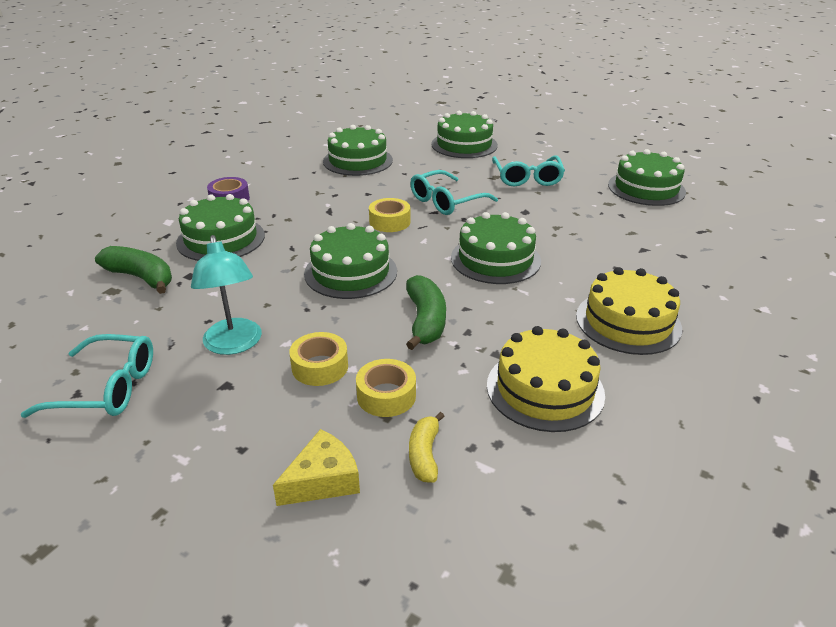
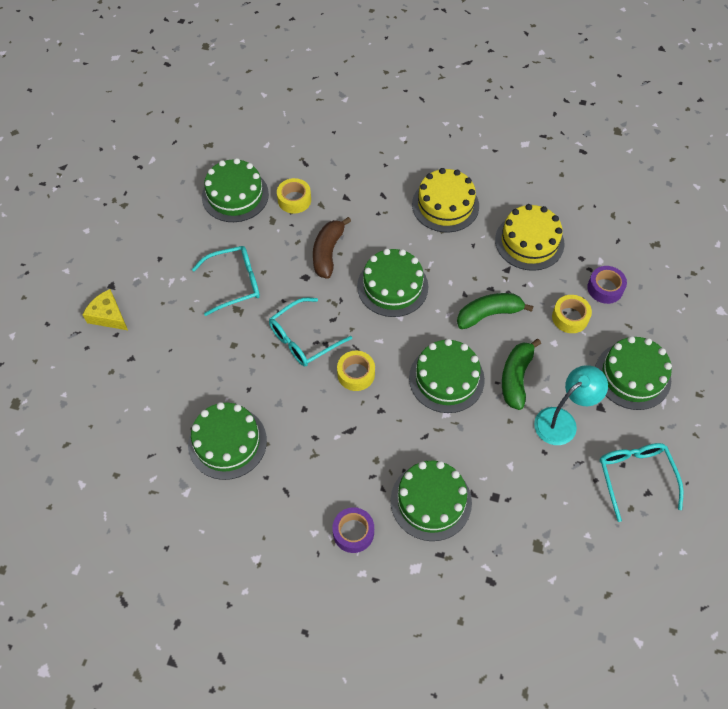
camera: 105 degrees left, 25 degrees up
green banana [95,246,172,294] -> green banana moved to [502,339,541,410]
yellow cheese [273,429,360,506] -> yellow cheese moved to [82,289,128,330]
yellow tape [289,332,348,386] -> yellow tape moved to [277,178,311,214]
yellow banana [409,412,445,483] -> purple tape [587,266,627,304]
turquoise glasses [410,170,498,215] -> turquoise glasses turned 105 degrees clockwise [269,298,352,367]
green cake [431,111,498,158] -> green cake moved to [595,336,672,410]
none -> brown banana [313,217,351,279]

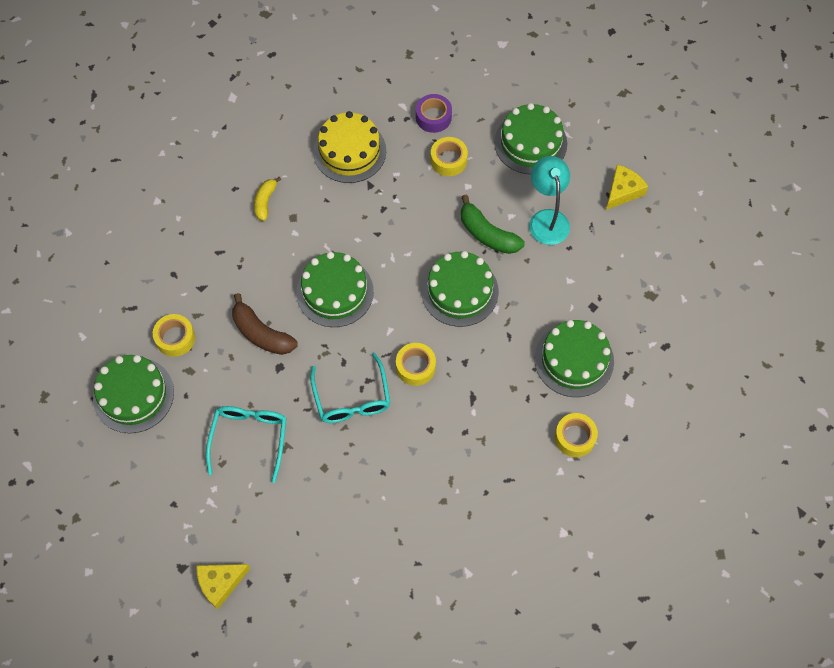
camera: 65 degrees left, 5 degrees up
green cake [188,402,267,480] -> none
purple tape [333,507,374,553] -> yellow tape [555,413,598,457]
yellow cake [412,168,479,232] -> yellow banana [254,177,281,221]
green banana [457,293,533,329] -> none
turquoise glasses [600,443,683,522] -> yellow cheese [606,164,648,210]

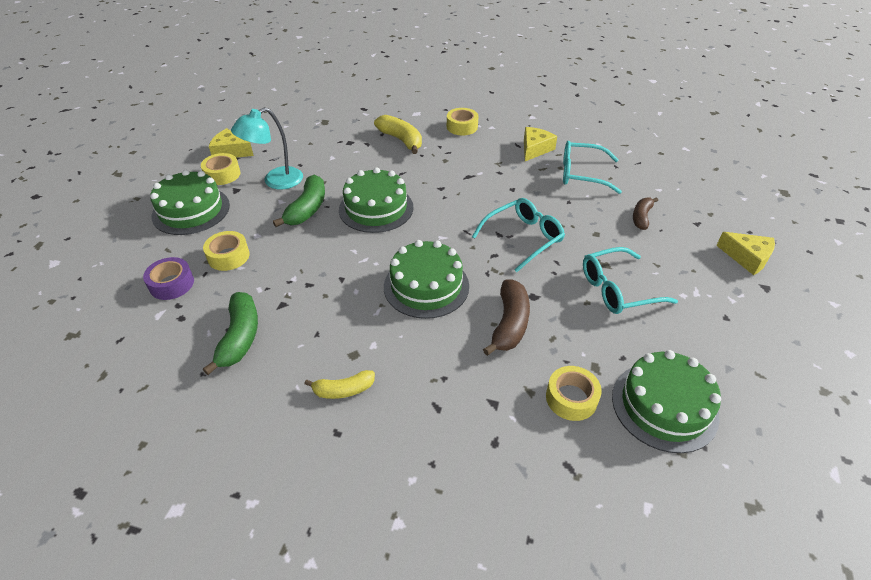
camera: 115 degrees left, 20 degrees down
yellow cake [313,111,386,183] -> green banana [203,292,258,375]
yellow tape [396,343,436,386] -> yellow tape moved to [201,153,241,185]
green cake [535,320,614,397] -> yellow banana [374,115,422,154]
none -> yellow cheese [524,127,557,161]
none -> turquoise glasses [563,141,622,194]
none -> brown banana [633,197,658,230]

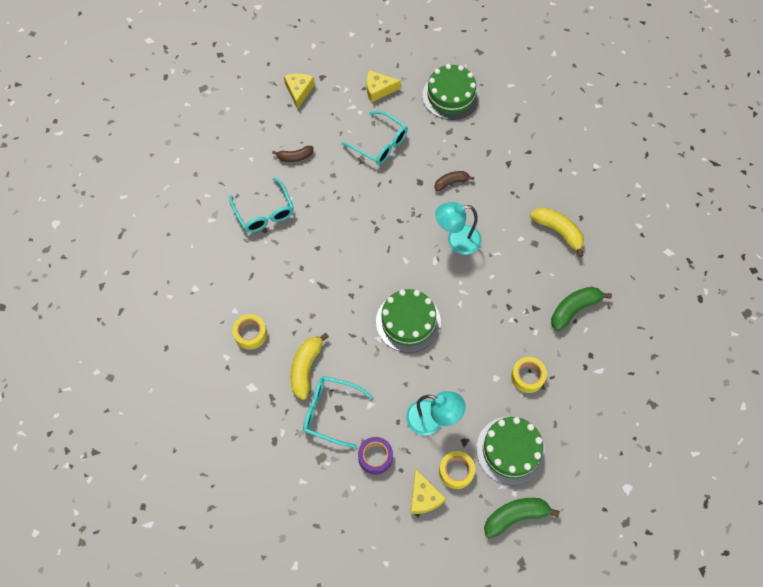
camera: 125 degrees left, 20 degrees up
purple tape [143,257,194,300] -> purple tape moved to [358,437,393,475]
green banana [273,175,325,227] -> green banana moved to [484,498,560,538]
yellow banana [304,370,375,399] -> yellow banana [530,207,584,257], size x1.57
green cake [384,240,469,319] -> turquoise lamp [435,202,482,255]
turquoise glasses [472,198,565,272] -> turquoise glasses moved to [303,376,373,448]
brown banana [483,279,530,356] -> brown banana [435,171,474,191], size x0.64
yellow cheese [524,127,557,161] -> yellow cheese moved to [367,70,401,103]
yellow tape [546,366,602,421] -> none

